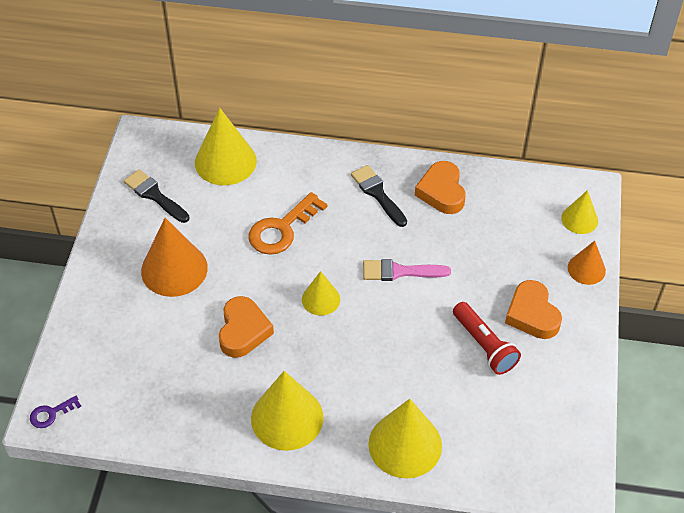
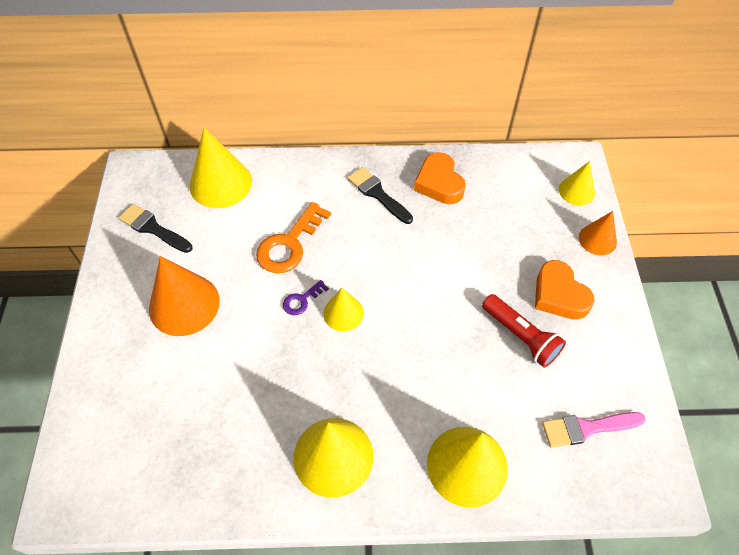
camera: 10 degrees left, 5 degrees up
purple key [30,396,81,428] -> purple key moved to [283,280,329,315]
orange heart [219,296,274,358] -> none
pink brush [363,259,451,281] -> pink brush moved to [542,412,646,448]

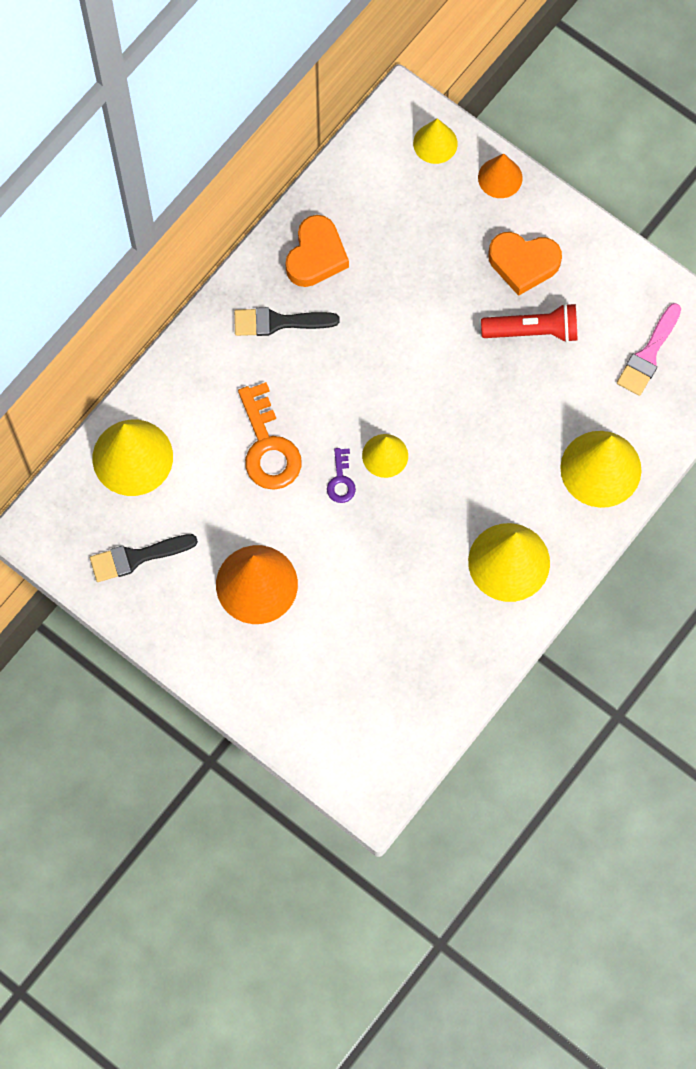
camera: 50 degrees left, 15 degrees up
orange heart [414,152,466,204] -> orange heart turned 90 degrees counterclockwise [285,215,349,287]

